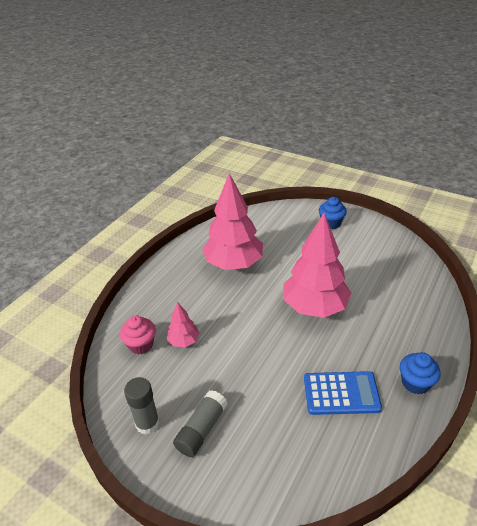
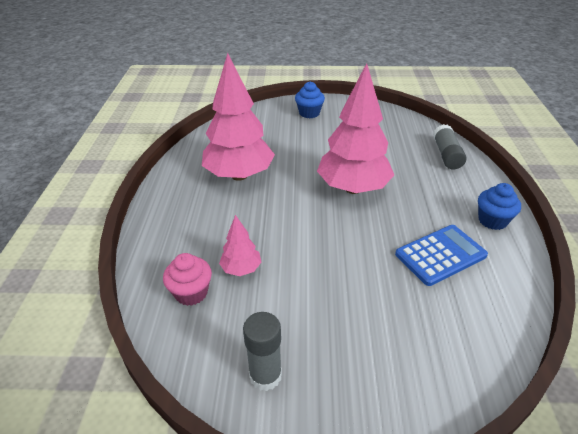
camera: 30 degrees left, 0 degrees up
grey glue stick [173,390,228,457] -> grey glue stick moved to [433,124,467,169]

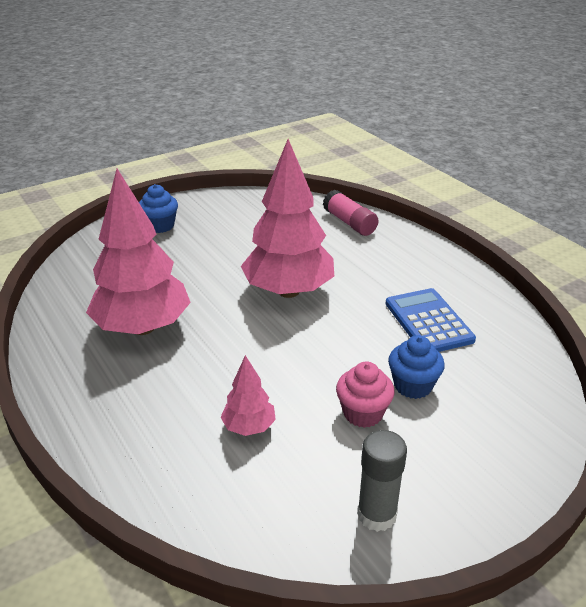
camera: 35 degrees left, 5 degrees down
pink cupcake [163,253,212,306] -> pink cupcake moved to [336,361,395,428]
blue calculator [395,225,488,286] -> blue calculator turned 45 degrees counterclockwise [386,288,476,352]
grey glue stick [433,124,467,169] -> pink glue stick [323,190,379,236]
blue cupcake [478,183,521,230] -> blue cupcake moved to [388,335,445,399]

